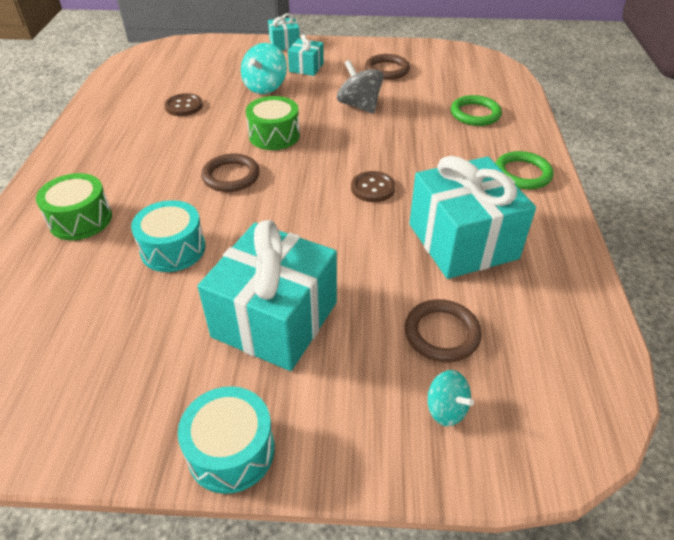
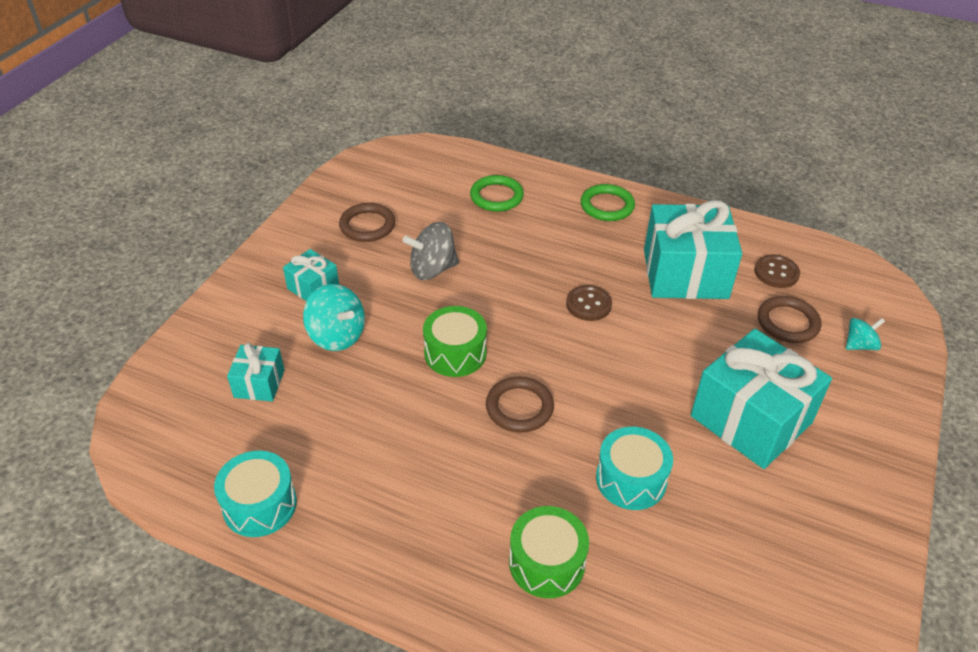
camera: 70 degrees left, 0 degrees up
brown button [164,93,203,116] -> brown button moved to [754,255,800,288]
turquoise drum [178,386,275,494] -> turquoise drum moved to [214,450,297,537]
turquoise gift [268,13,300,50] -> turquoise gift moved to [227,343,284,402]

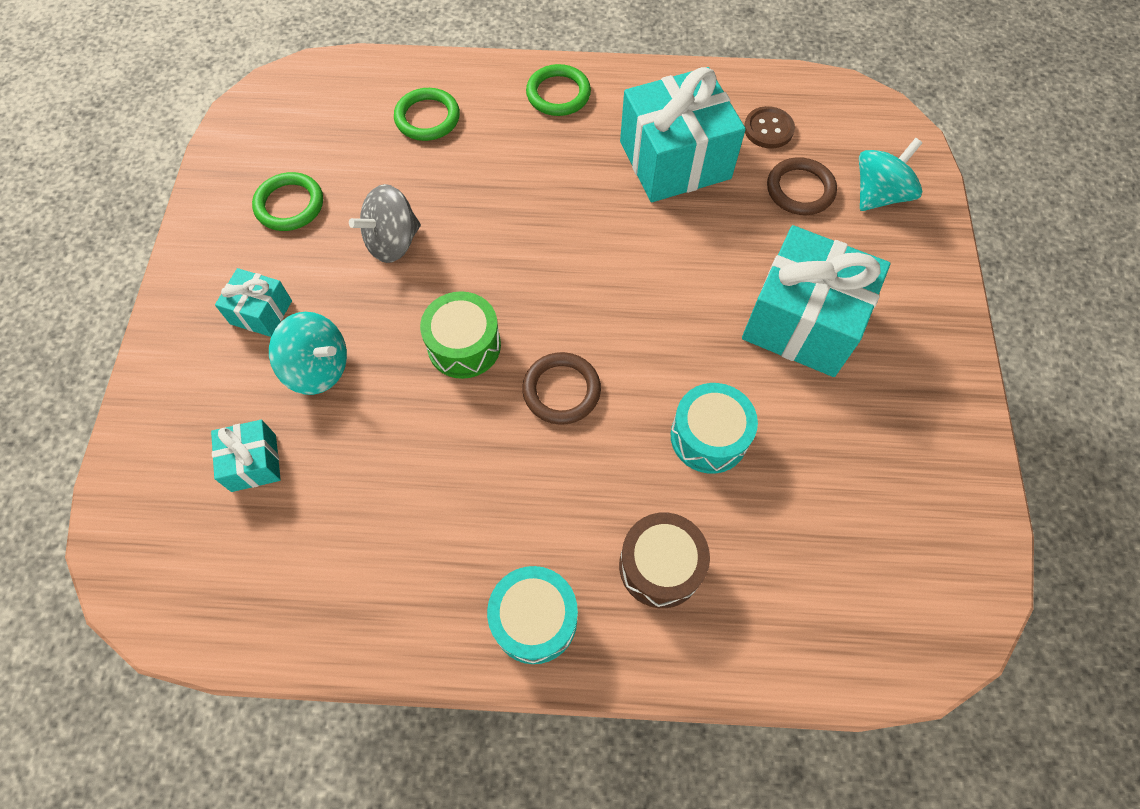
camera: 20 degrees left, 20 degrees up
turquoise drum [214,450,297,537] -> turquoise drum moved to [487,566,578,664]
brown ring [339,203,395,242] -> green ring [252,172,323,231]
green drum [509,506,589,598] -> brown drum [619,513,710,608]
brown button [566,285,612,321] -> none
turquoise spinning top [846,318,885,350] -> turquoise spinning top [859,138,922,211], size x1.63

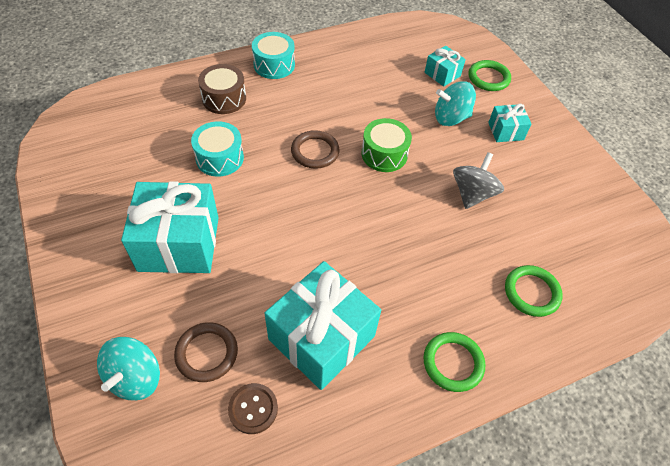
camera: 150 degrees right, 10 degrees down
green ring [252,172,323,231] -> green ring moved to [469,60,511,91]

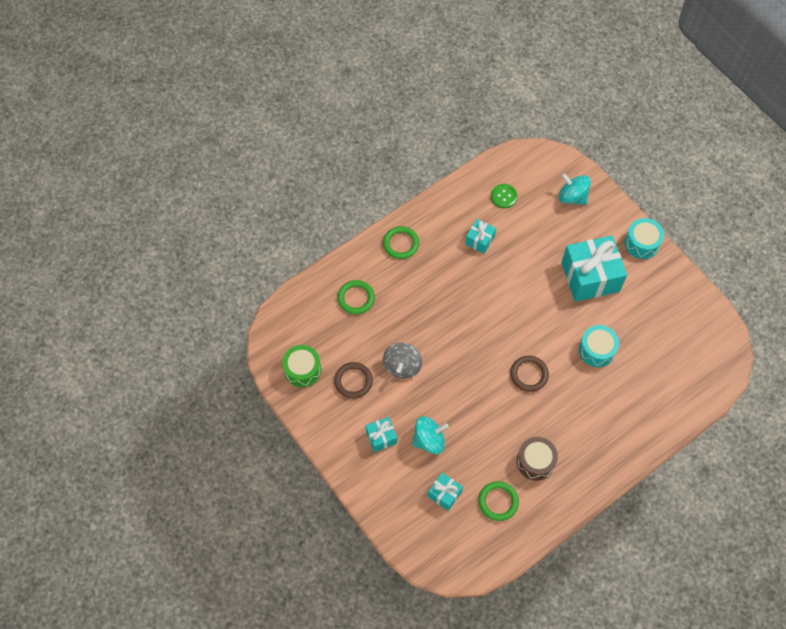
camera: 170 degrees right, 10 degrees up
turquoise spinning top [97,337,160,401] -> turquoise spinning top turned 60 degrees counterclockwise [559,173,591,205]
brown ring [174,322,238,382] -> brown ring moved to [334,362,373,399]
brown drum [198,64,246,114] -> brown drum moved to [517,437,558,481]
brown button [228,383,278,434] -> green button [491,184,518,208]
turquoise drum [252,32,295,79] -> turquoise drum moved to [624,218,664,259]
turquoise gift [265,261,381,390] -> turquoise gift [465,219,496,254], size x0.49
green drum [362,118,412,172] -> green drum moved to [282,345,321,387]
green ring [469,60,511,91] -> green ring moved to [478,481,519,521]

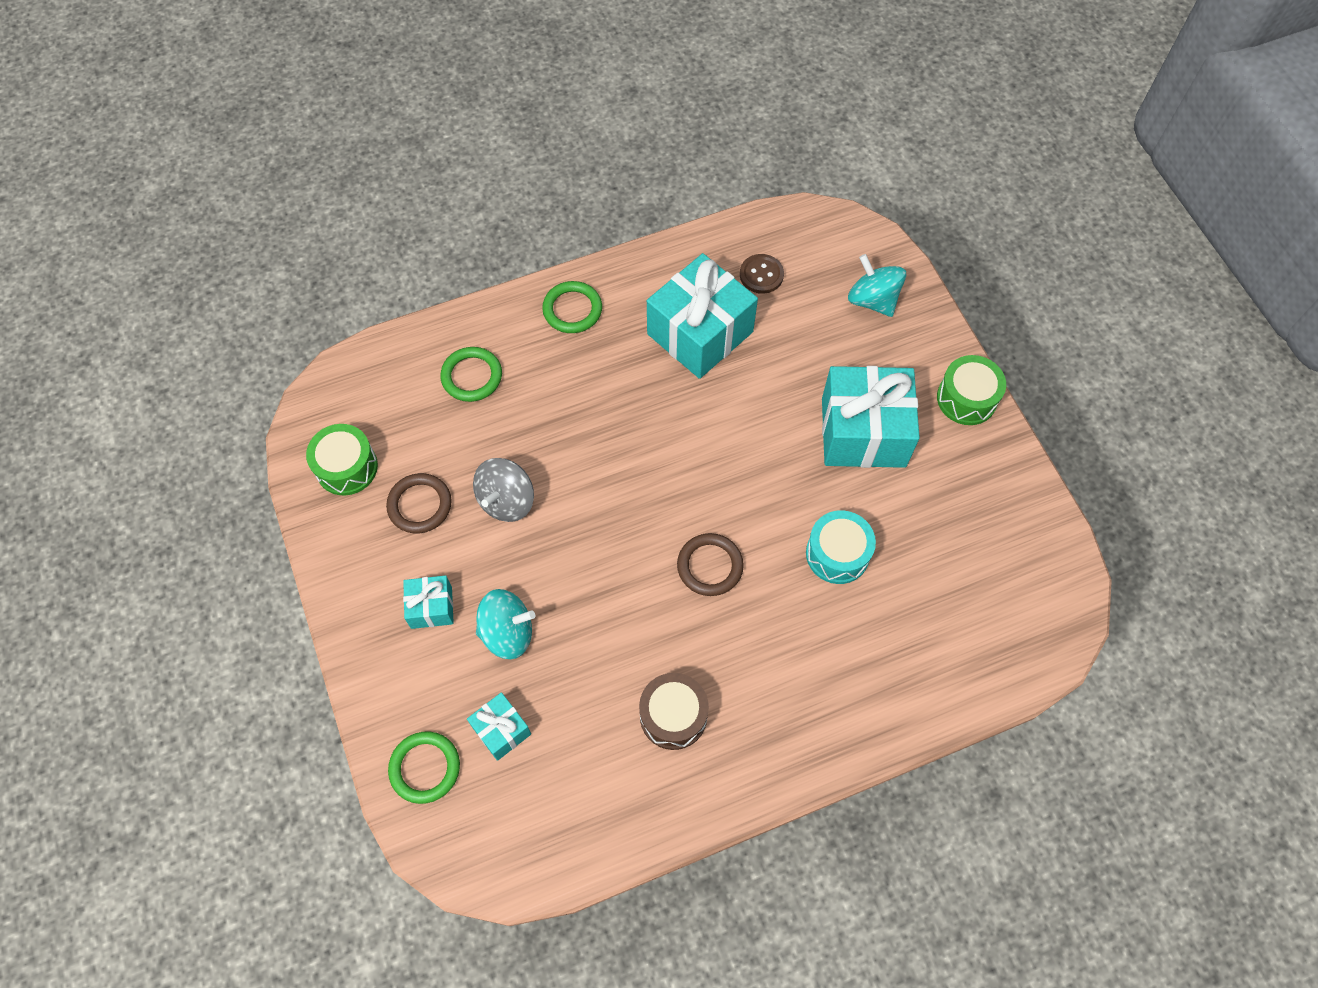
camera: 15 degrees right, 0 degrees up
turquoise gift [465,219,496,254] -> turquoise gift [647,253,758,379], size x2.05
green ring [478,481,519,521] -> green ring moved to [388,731,460,804]
green button [491,184,518,208] -> brown button [740,254,784,294]
turquoise drum [624,218,664,259] -> green drum [937,355,1006,425]

